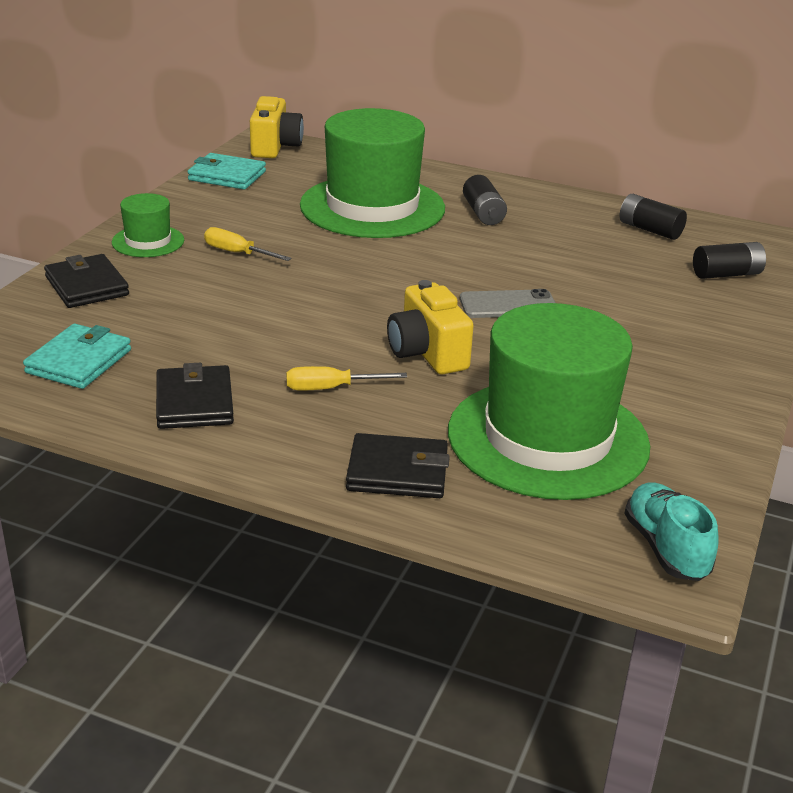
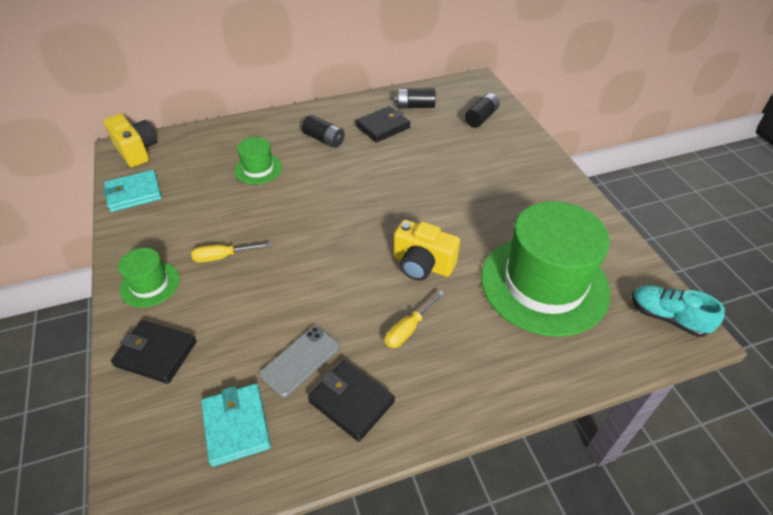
camera: 40 degrees left, 15 degrees up
green hat [300,108,445,238] -> green hat [234,137,282,184], size x0.46
black wallet [346,433,450,498] -> black wallet moved to [356,106,411,143]
grey phone [460,289,555,318] -> grey phone moved to [259,326,340,397]

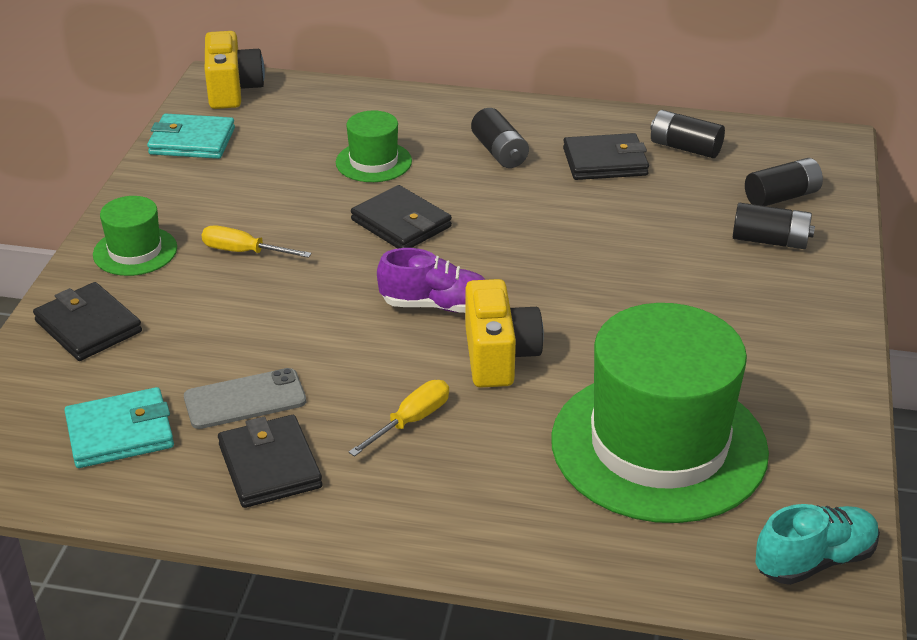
camera: 30 degrees right, 10 degrees down
turquoise wallet [201,384,271,467] -> turquoise wallet turned 60 degrees clockwise [65,387,174,468]
yellow screwdriver [385,291,445,348] -> yellow screwdriver turned 150 degrees clockwise [348,380,449,457]
yellow camera [394,220,460,281] -> yellow camera turned 150 degrees counterclockwise [465,279,544,388]
turquoise shoe [632,285,725,337] -> turquoise shoe turned 90 degrees clockwise [755,504,880,585]
none -> black wallet [351,185,452,249]
none -> purple shoe [377,248,486,313]
none -> black battery [733,203,815,249]

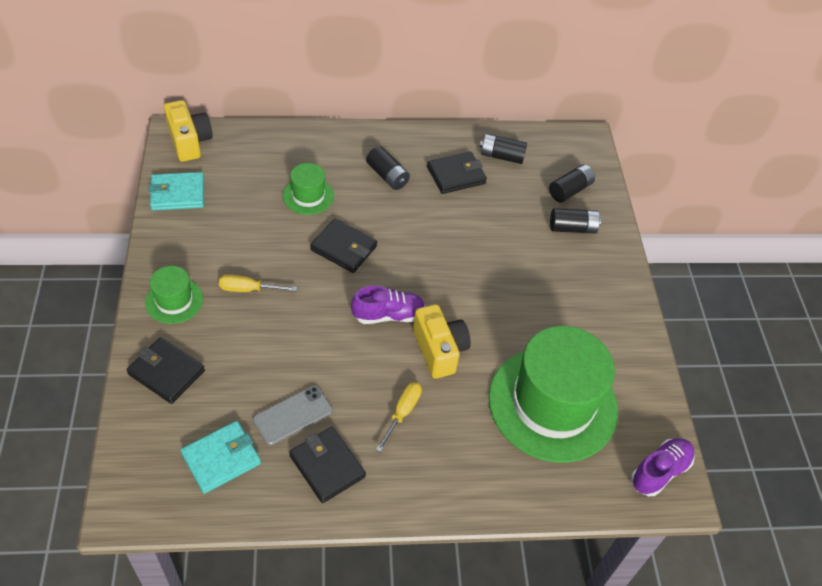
camera: 20 degrees left, 15 degrees up
turquoise shoe [755,504,880,585] -> purple shoe [631,438,695,496]

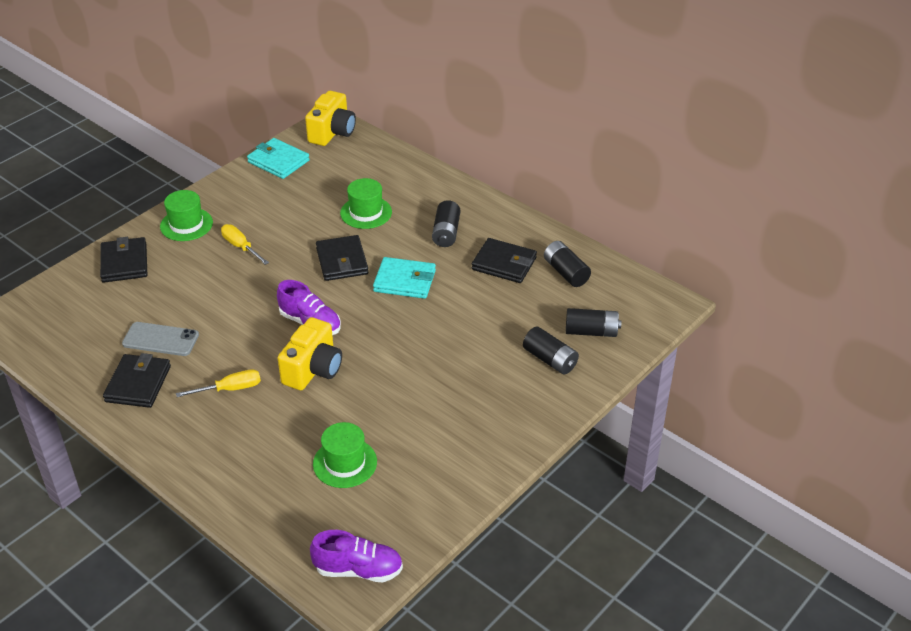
camera: 50 degrees right, 10 degrees down
turquoise wallet [181,421,261,494] -> turquoise wallet moved to [373,257,436,299]
green hat [489,326,618,463] -> green hat [313,422,377,488], size x0.46

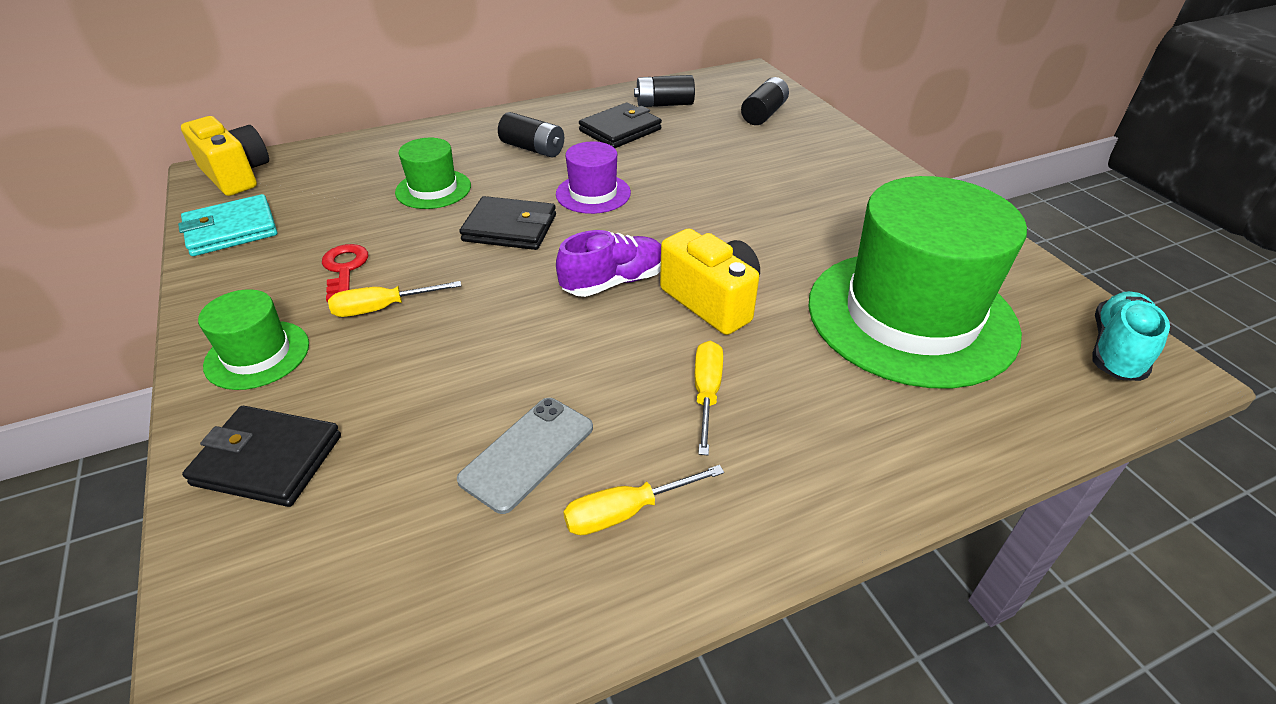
camera: 65 degrees left, 0 degrees up
black wallet [103,353,171,408] -> yellow screwdriver [563,465,724,535]
purple shoe [310,530,403,582] -> turquoise shoe [1092,291,1170,381]
green hat [313,422,377,488] -> green hat [808,176,1027,389], size x2.19
turquoise wallet [373,257,436,299] -> purple hat [556,142,631,214]
black battery [523,327,579,375] -> none
none -> red key [322,244,368,302]

